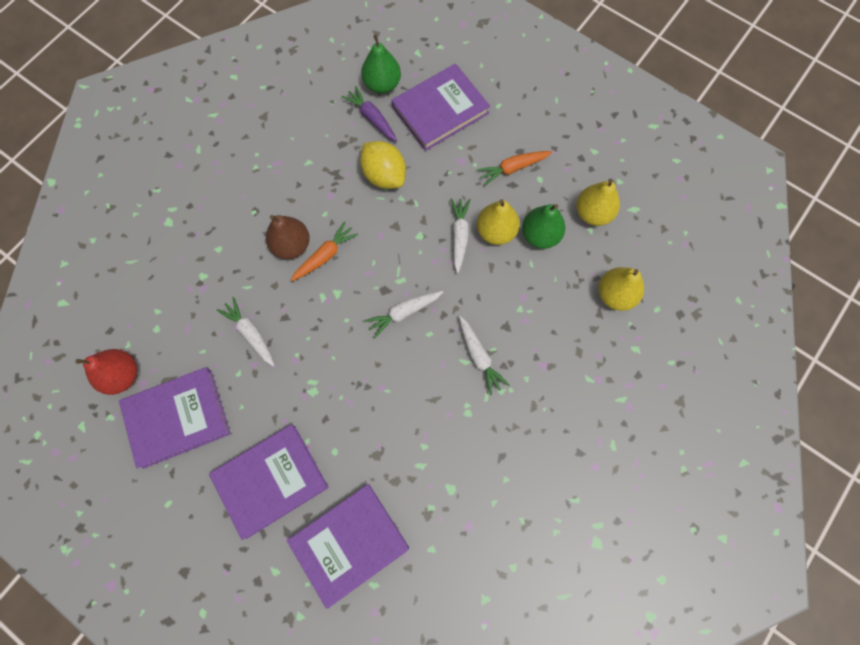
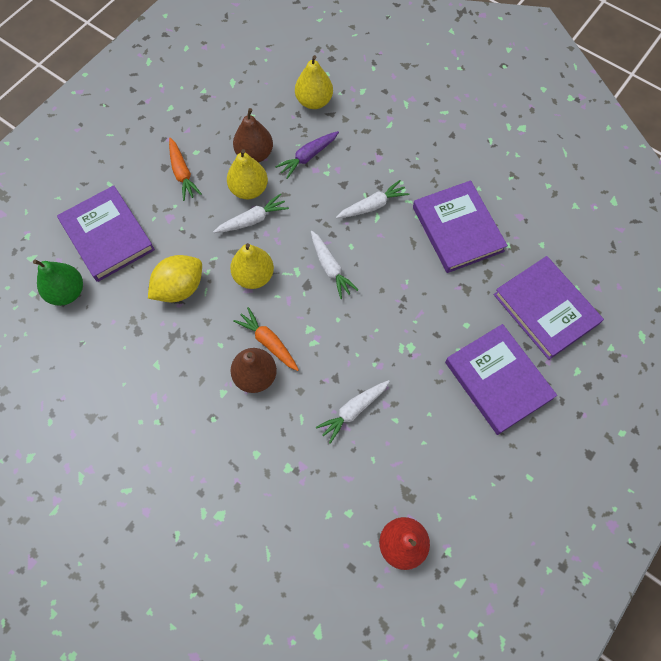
camera: 90 degrees left, 5 degrees down
purple book [119,367,231,469] -> purple book moved to [413,180,508,273]
purple carrot [342,86,397,142] -> purple carrot moved to [275,131,339,179]
white carrot [451,198,471,273] -> white carrot turned 150 degrees clockwise [213,194,289,233]
green pear [522,204,565,249] -> brown pear [233,108,273,163]
yellow pear [576,179,620,226] -> yellow pear moved to [230,243,274,289]

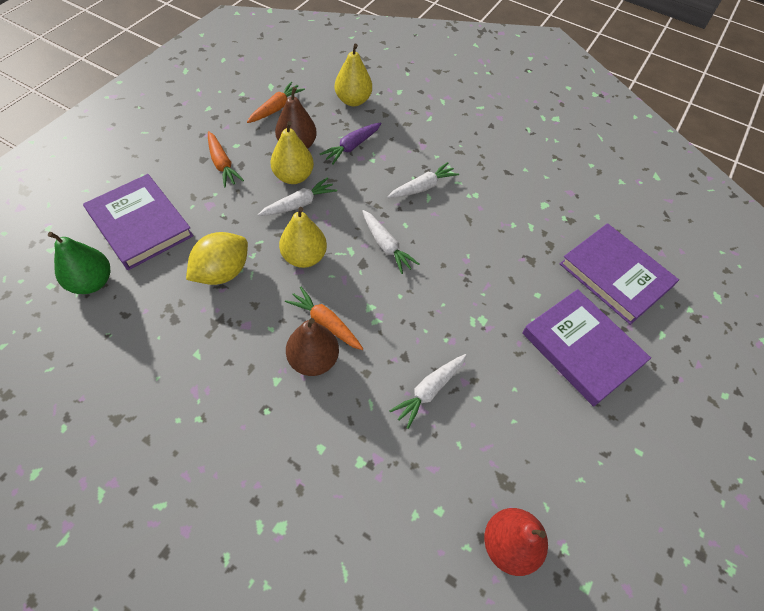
camera: 10 degrees left, 10 degrees down
purple book [413,180,508,273] -> none
none -> orange carrot [247,82,305,123]

